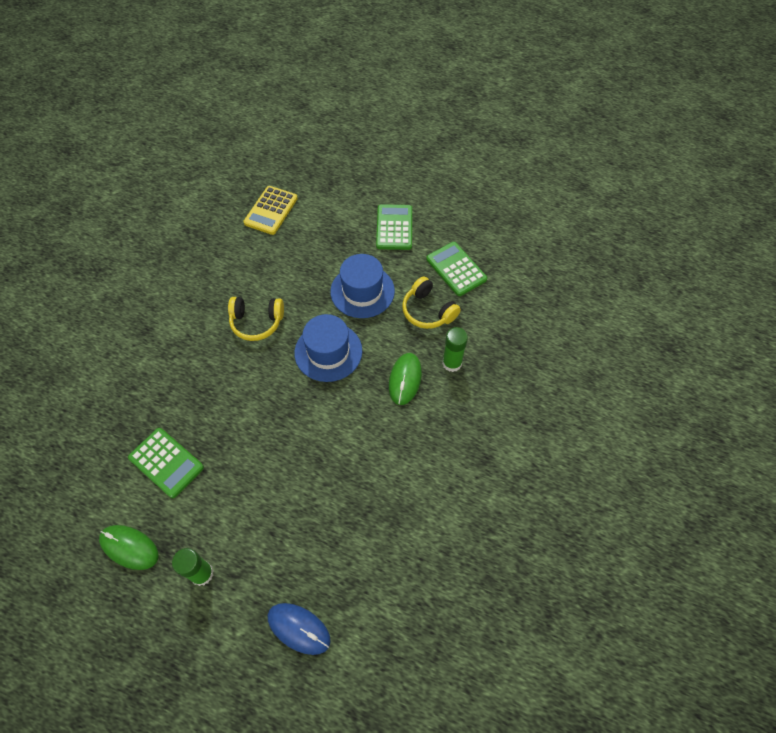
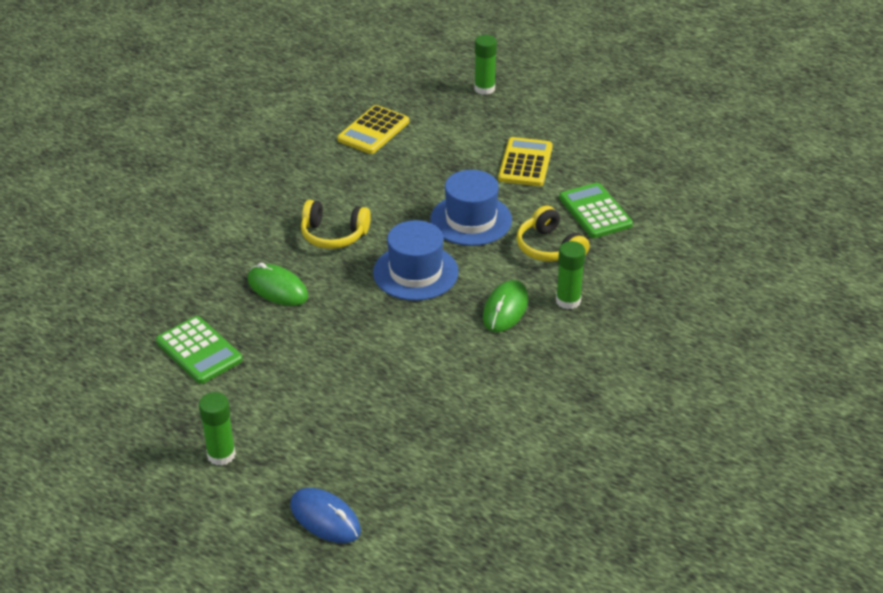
camera: 10 degrees right, 20 degrees down
green mouse [99,525,158,570] -> green mouse moved to [248,262,308,306]
green calculator [376,204,412,250] -> yellow calculator [498,137,553,186]
none -> green glue stick [474,35,497,95]

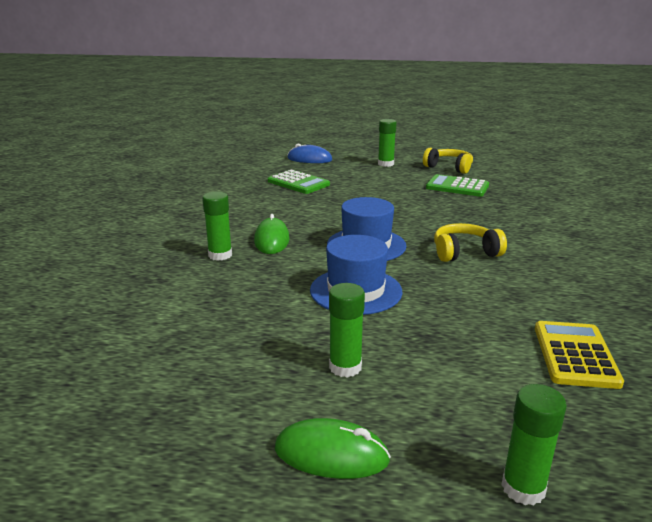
camera: 155 degrees right, 15 degrees down
green mouse [248,262,308,306] -> green mouse moved to [275,418,391,479]
yellow calculator [498,137,553,186] -> green glue stick [329,283,365,378]
yellow headphones [517,205,590,262] -> yellow headphones moved to [423,148,473,174]
green calculator [559,183,633,238] -> green calculator moved to [268,169,330,194]

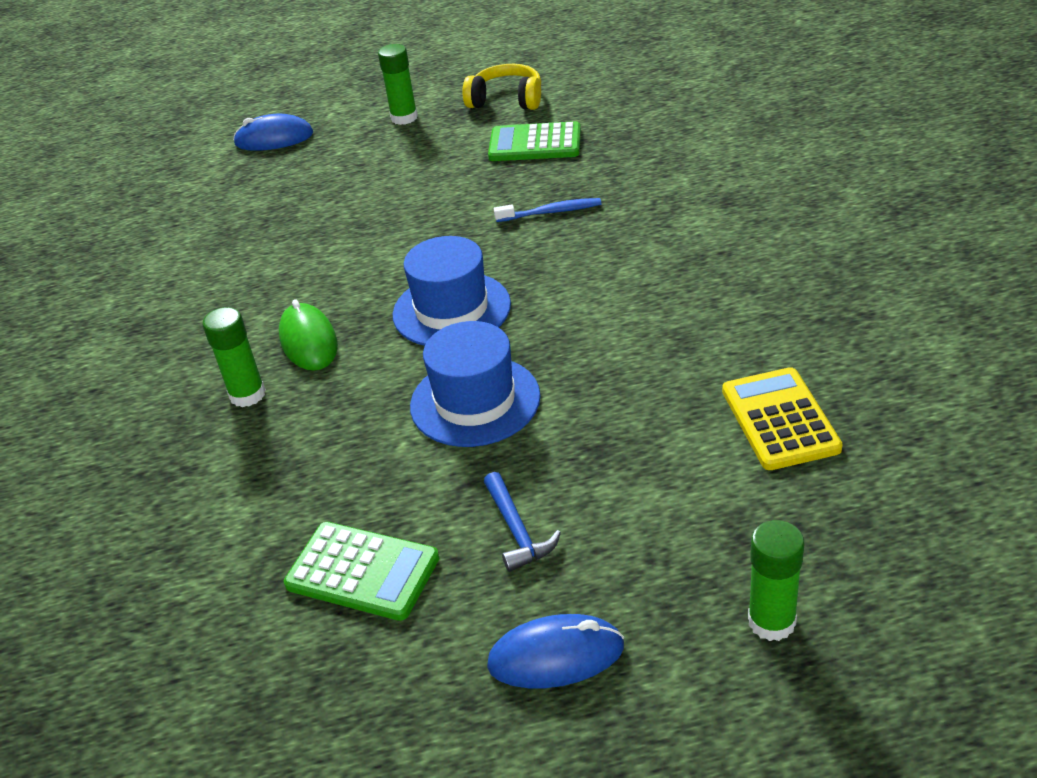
camera: 15 degrees left, 15 degrees up
green calculator [268,169,330,194] -> green calculator moved to [284,522,439,621]
green mouse [275,418,391,479] -> blue mouse [487,614,624,688]
green glue stick [329,283,365,378] -> blue hammer [484,472,561,572]
yellow headphones [434,223,507,262] -> none
none -> blue toothbrush [494,198,601,222]

